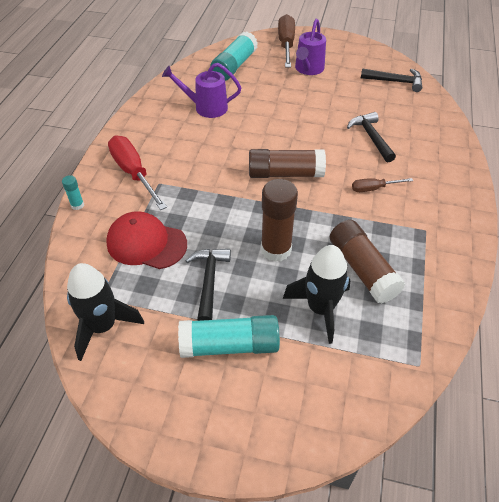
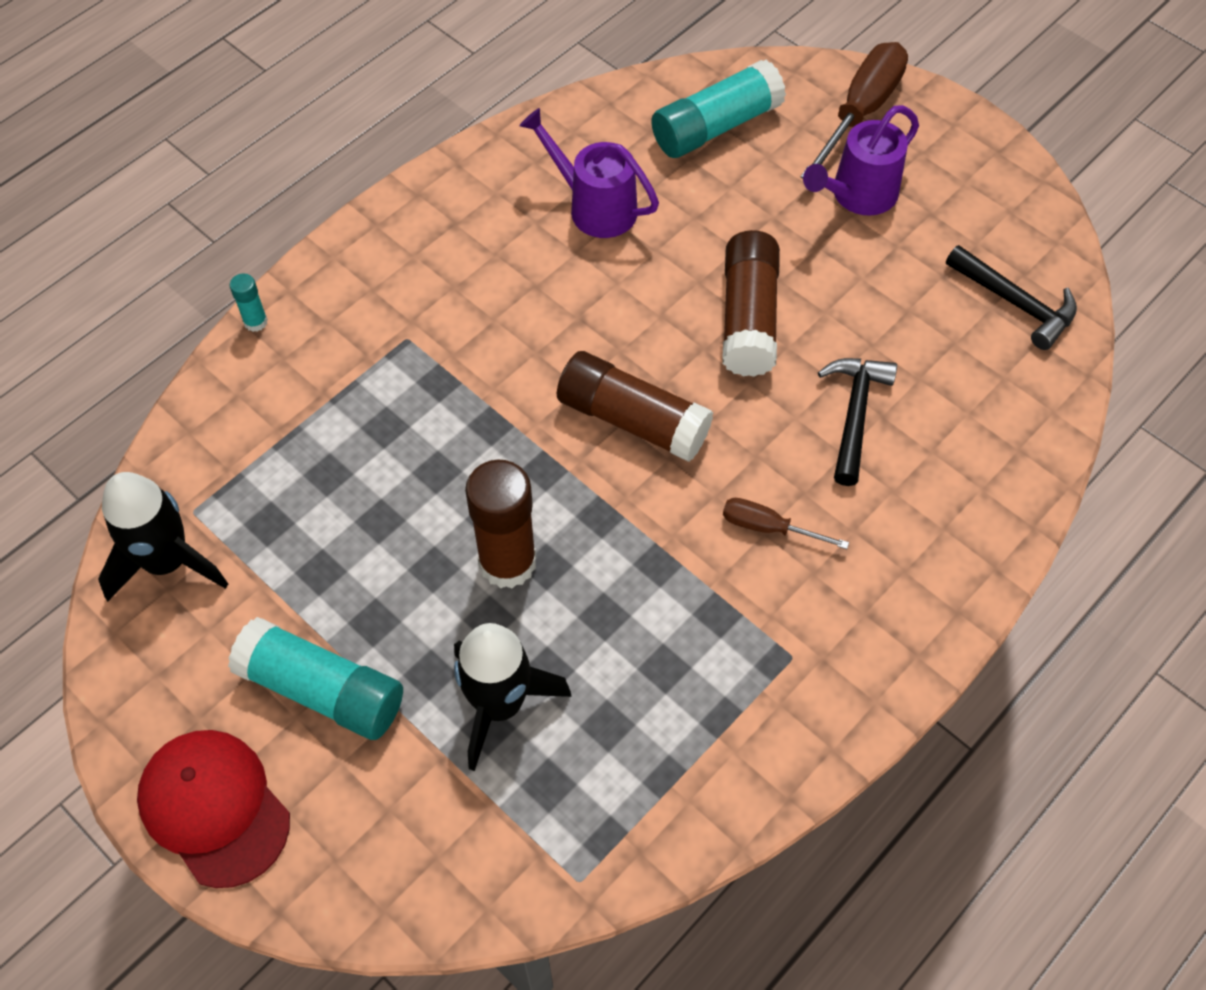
camera: 30 degrees right, 10 degrees up
red cap [106,211,187,269] -> red cap moved to [137,730,290,888]
red screwdriver [108,136,167,210] -> none
black hammer [185,249,231,321] -> none
brown glue stick [330,220,405,304] -> brown glue stick moved to [722,230,780,377]

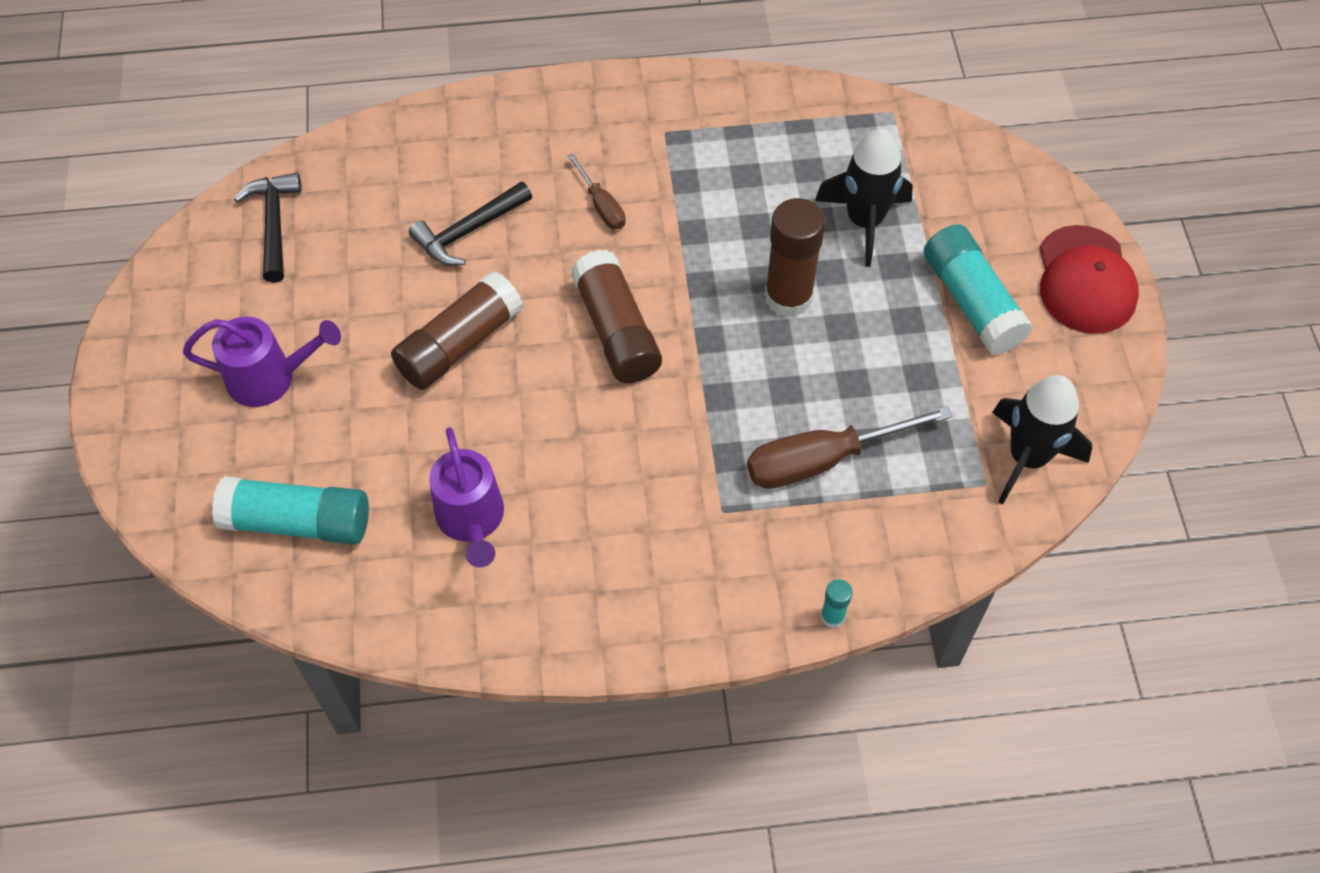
camera: 140 degrees left, 0 degrees up
brown screwdriver [801,42,908,178] -> brown screwdriver moved to [747,406,952,489]

